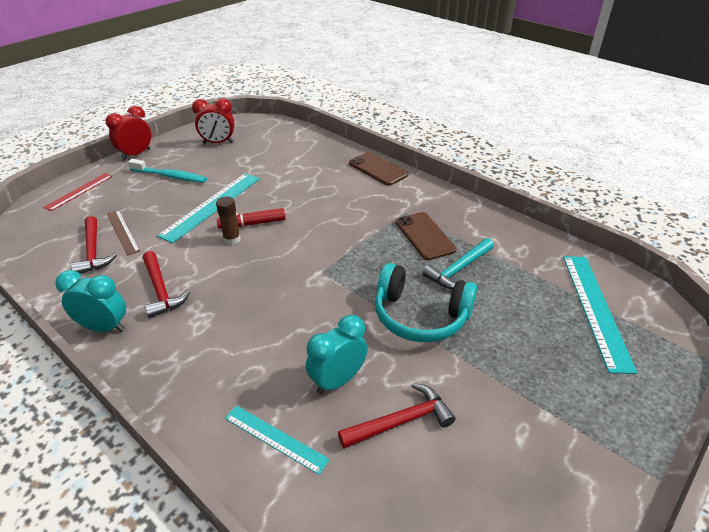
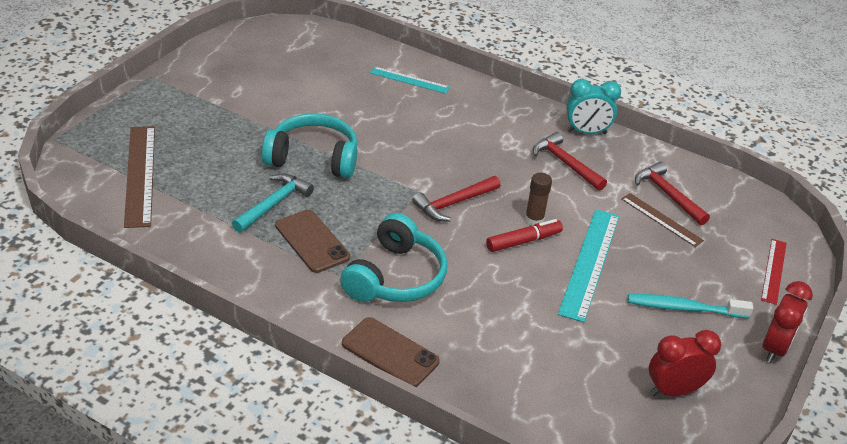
camera: 165 degrees right, 0 degrees up
turquoise clock [306,315,367,395] -> none
red hammer [338,383,455,448] -> red hammer moved to [412,176,501,221]
turquoise ruler [563,256,637,374] -> brown ruler [124,126,155,228]
none -> turquoise headphones [340,213,447,302]

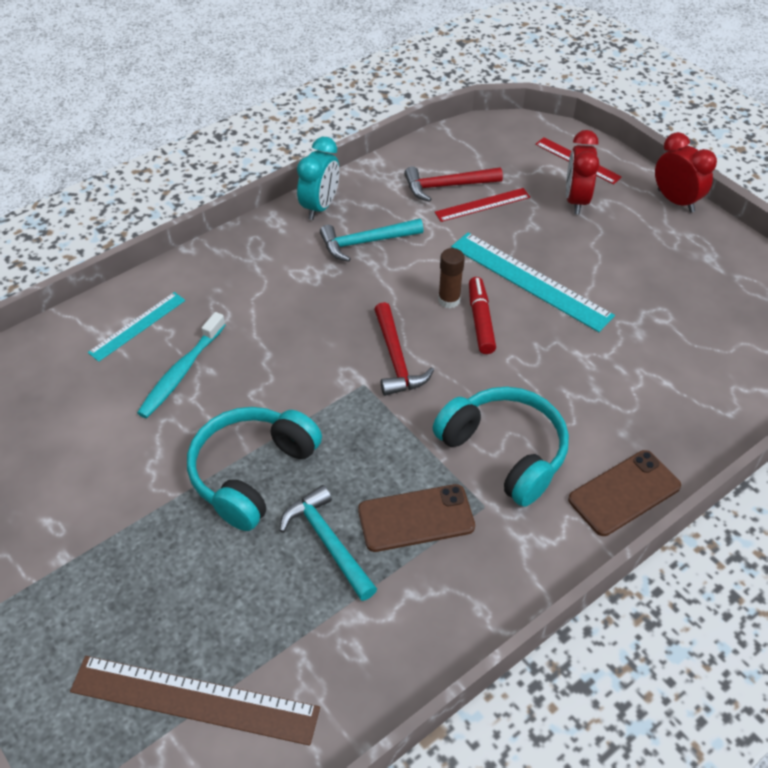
camera: 65 degrees left, 10 degrees up
red hammer [533,132,607,191] -> turquoise hammer [320,219,424,262]
brown ruler [621,193,704,247] -> red ruler [435,188,530,222]
turquoise toothbrush [628,294,753,318] -> turquoise toothbrush moved to [137,312,226,418]
red clock [649,330,721,396] -> red clock moved to [566,130,599,214]

